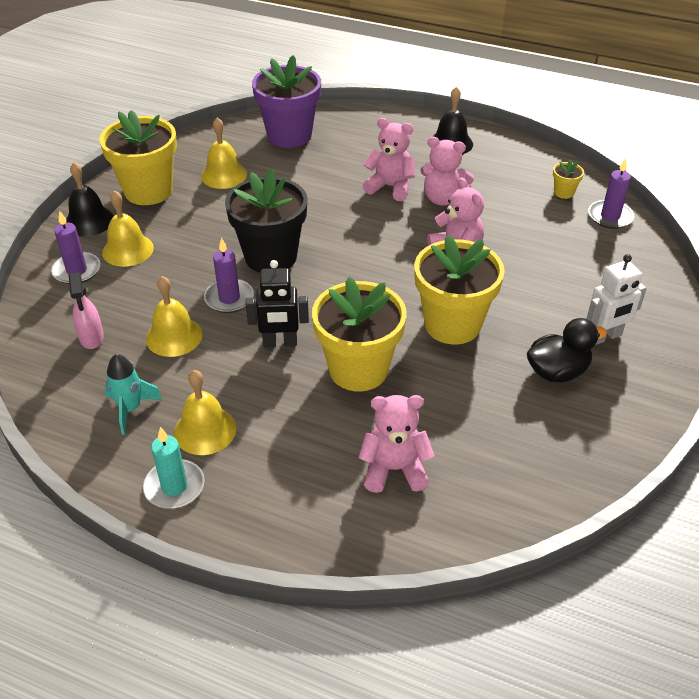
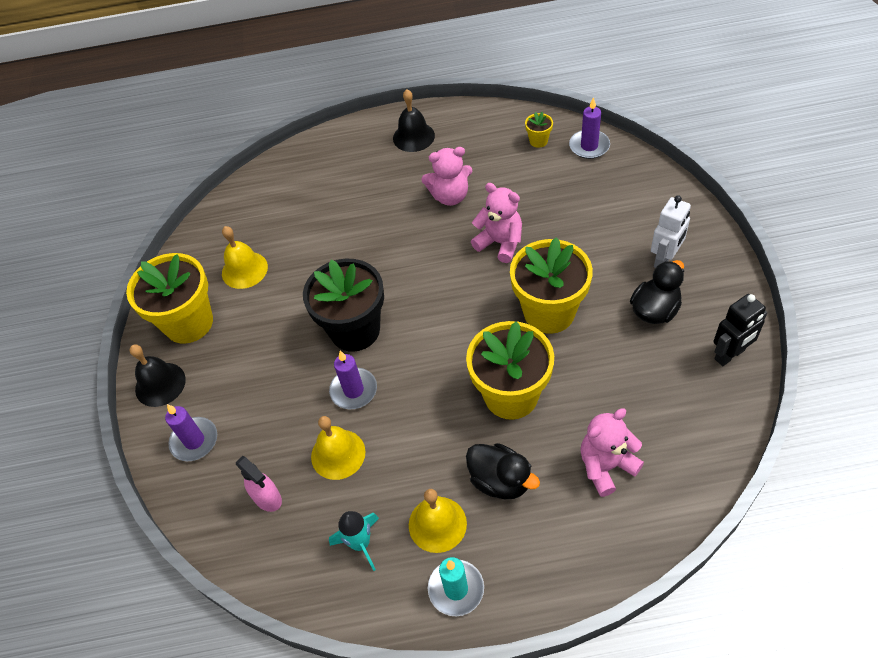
camera: 25 degrees left, 10 degrees up
yellow bell [102,191,154,267] -> none
black robot [245,260,309,347] -> black robot moved to [713,294,767,366]
purple flower pot [252,55,321,148] -> none
pink teddy bear [363,118,415,201] -> none
none -> black duck [466,443,540,499]

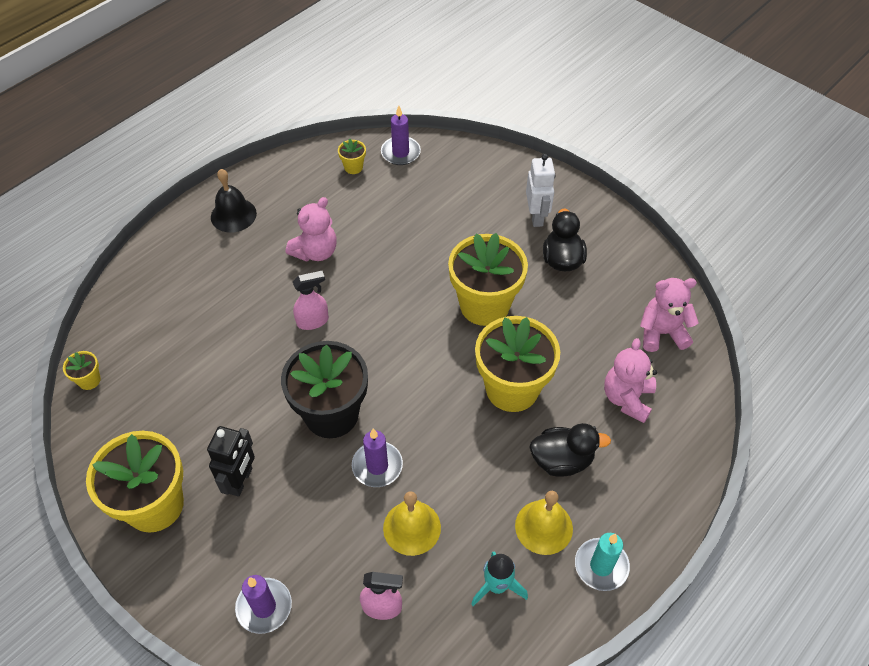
camera: 45 degrees left, 0 degrees up
black bell [130,344,186,407] -> none
yellow bell [222,226,268,289] -> none
pink teddy bear [471,183,522,263] -> pink teddy bear moved to [640,278,699,352]
black robot [713,294,767,366] -> black robot moved to [207,426,255,497]
none -> yellow flower pot [63,351,101,390]
none -> pink spray bottle [293,271,329,330]

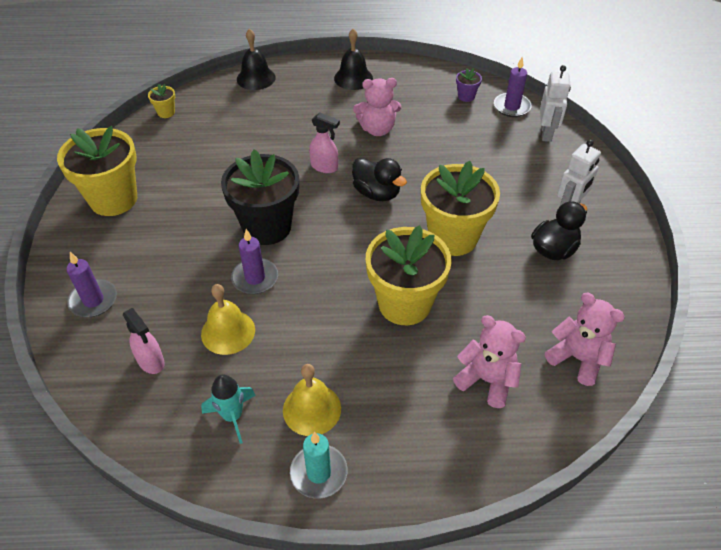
camera: 45 degrees right, 5 degrees down
black robot [207,426,255,497] -> none
yellow flower pot [338,138,366,174] -> purple flower pot [456,68,482,102]
black duck [529,423,611,477] -> black duck moved to [352,158,407,201]
pink teddy bear [604,338,657,423] -> pink teddy bear turned 60 degrees clockwise [453,315,526,408]
none -> black bell [237,29,276,90]
none -> white robot [540,65,571,142]

